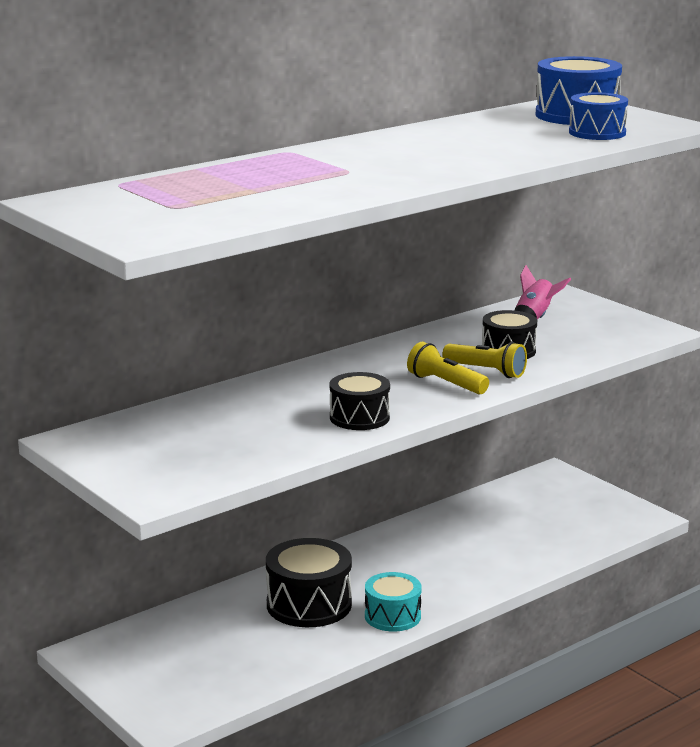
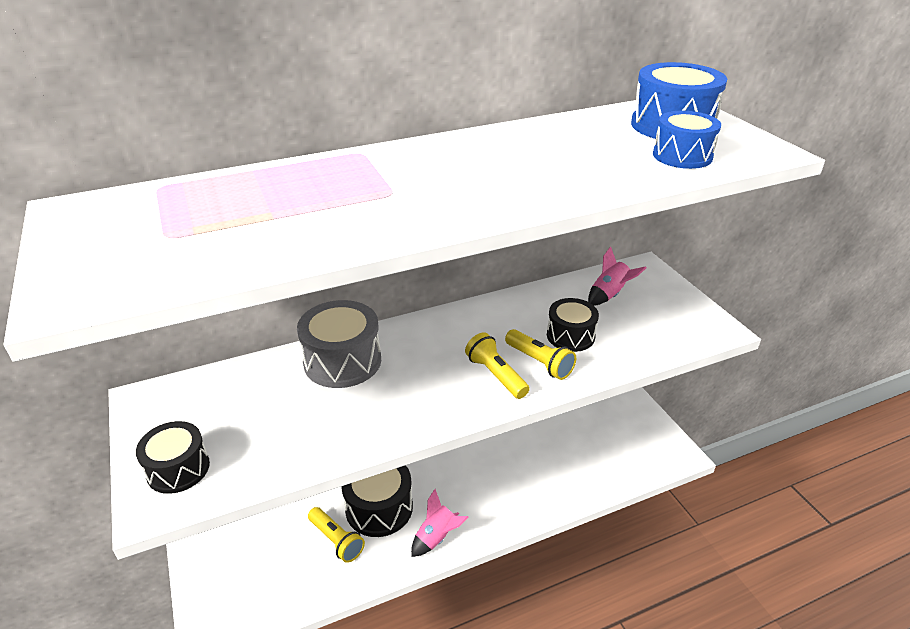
camera: 15 degrees right, 15 degrees up
black drum [330,372,390,430] -> black drum moved to [136,421,210,494]
turquoise drum [365,572,422,631] -> pink rocket [411,489,468,557]
none -> grey drum [297,300,381,388]
none -> yellow flashlight [308,507,365,563]

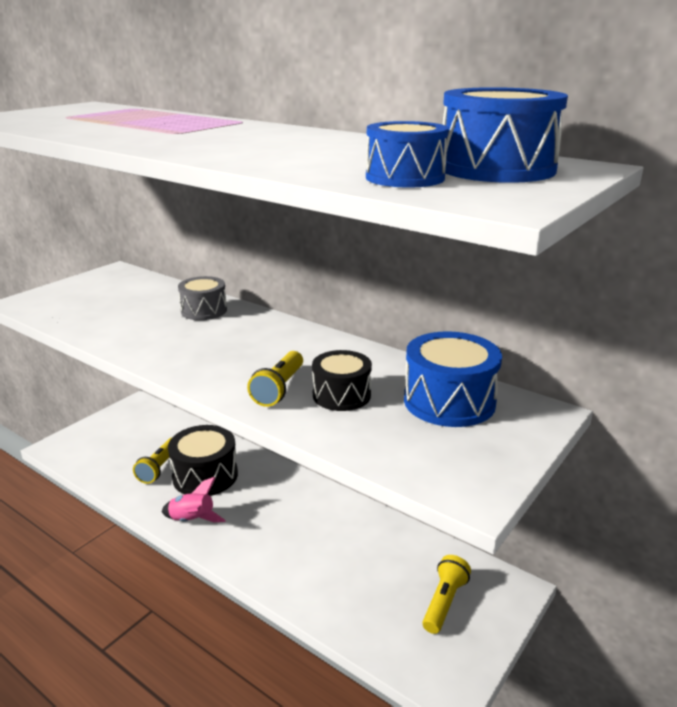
camera: 60 degrees right, 10 degrees down
black drum [136,421,210,494] -> none
grey drum [297,300,381,388] -> grey drum [178,276,227,320], size x0.65
yellow flashlight [465,332,530,399] -> yellow flashlight moved to [422,555,471,634]
pink rocket [588,246,646,306] -> blue drum [404,331,502,427]

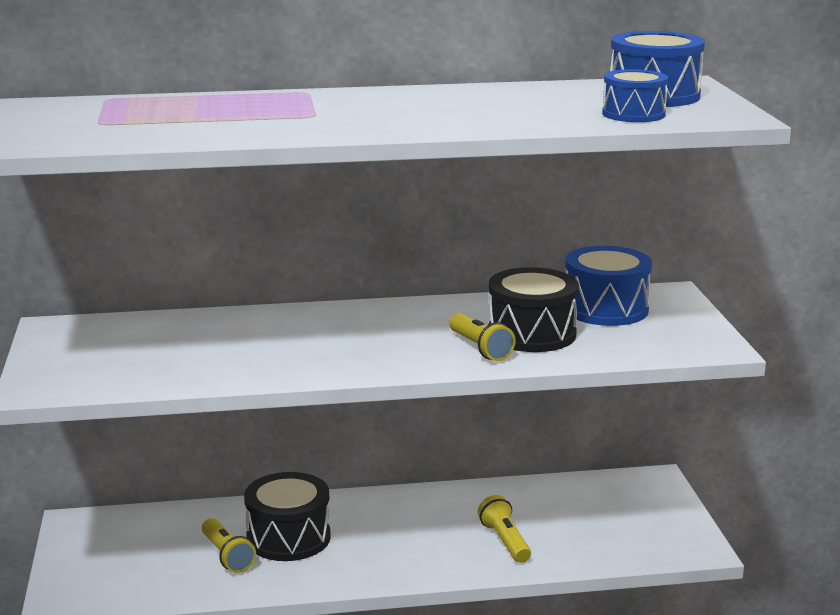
camera: 45 degrees left, 5 degrees down
pink rocket [161,477,226,522] -> none
grey drum [178,276,227,320] -> none
black drum [312,350,372,411] -> black drum [488,267,579,352], size x1.53
yellow flashlight [422,555,471,634] -> yellow flashlight moved to [478,495,531,563]

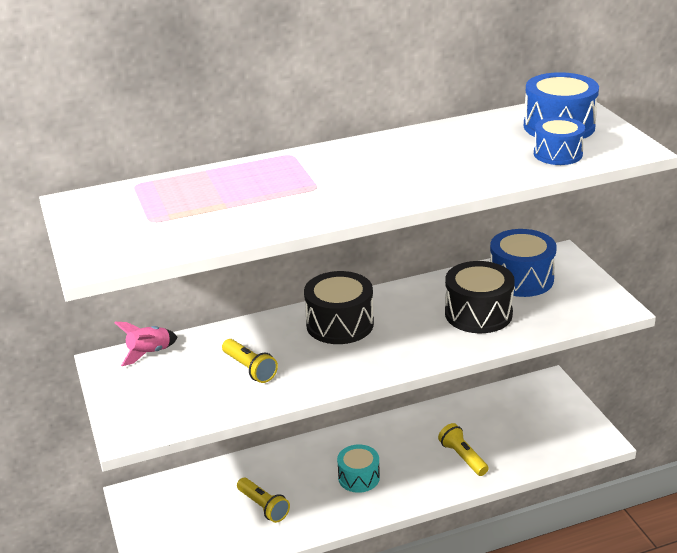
camera: 10 degrees left, 10 degrees up
black drum [244,472,331,561] -> black drum moved to [304,271,374,344]
yellow flashlight [449,313,516,361] -> yellow flashlight moved to [222,339,278,383]
none -> pink rocket [115,322,178,366]
none -> turquoise drum [337,445,380,493]

